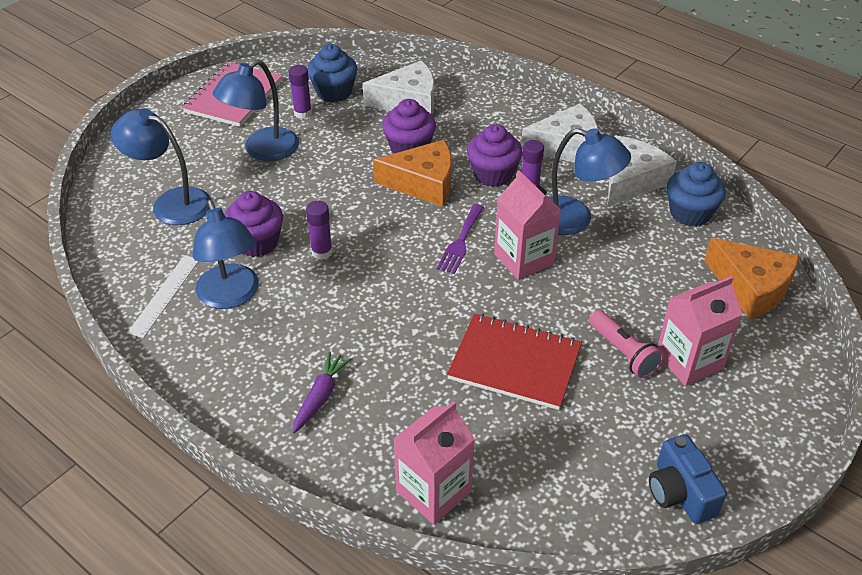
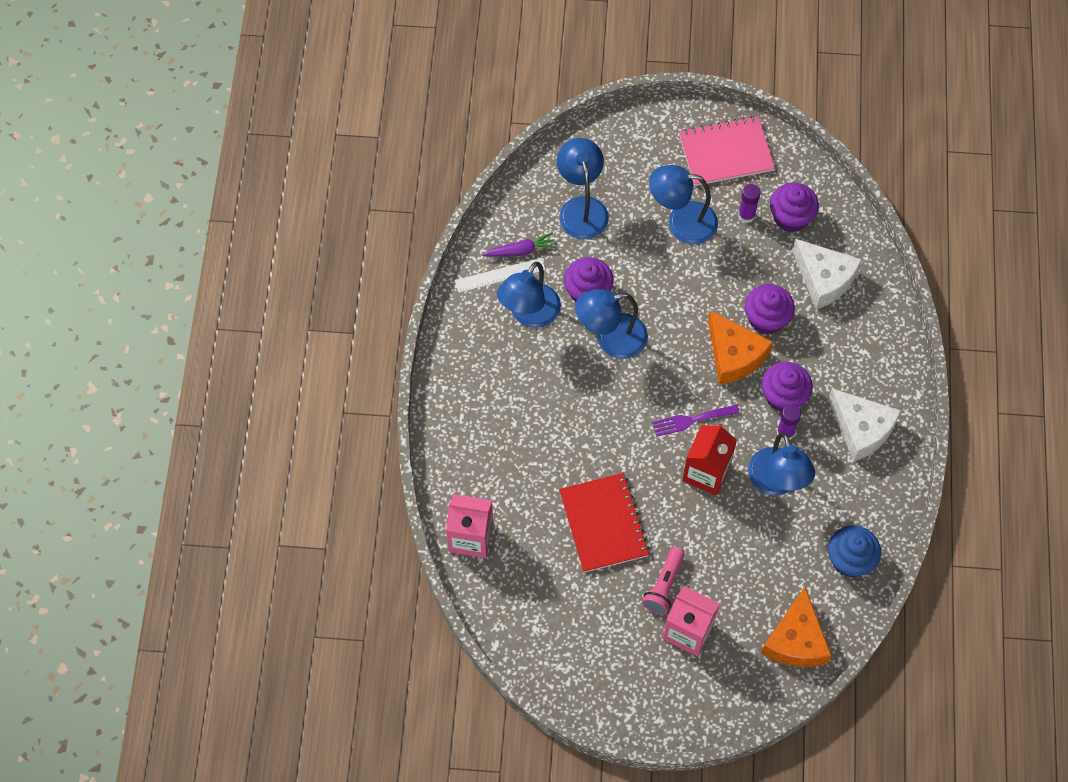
camera: 55 degrees right, 20 degrees up
purple carrot [293,352,352,433] -> purple carrot moved to [482,232,557,257]
purple glue stick [306,201,332,260] -> blue lamp [575,289,648,359]
blue cupcake [307,44,357,102] -> purple cupcake [770,183,819,232]
pink carton [494,170,561,280] -> red carton [682,423,737,495]
white cheese [607,136,677,207] -> none
blue camera [649,434,727,524] -> none

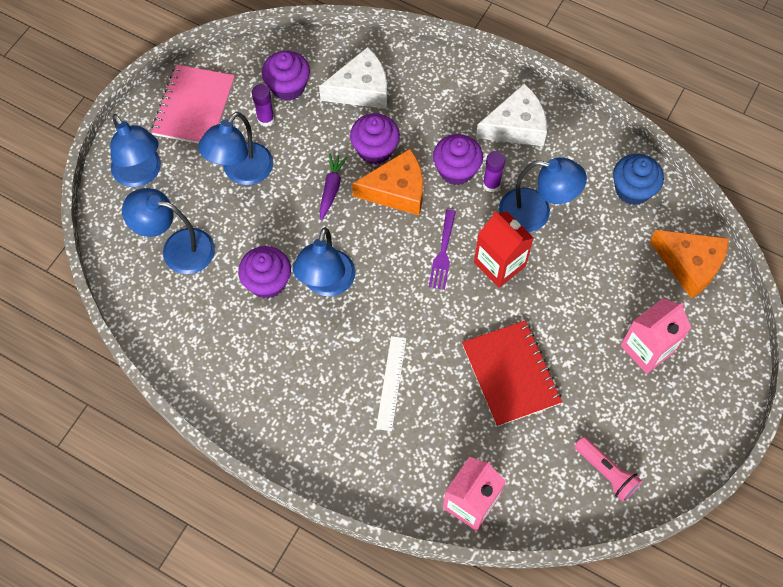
camera: 65 degrees left, 0 degrees up
white ruler [455,258,546,293] -> white ruler moved to [376,336,406,431]
purple carrot [482,232,557,257] -> purple carrot moved to [319,154,348,221]
blue lamp [497,262,561,328] -> blue lamp moved to [110,114,161,187]
red notebook [559,473,649,573] -> red notebook turned 60 degrees clockwise [462,320,562,426]
pink flashlight [642,547,685,614] -> pink flashlight moved to [574,437,642,502]

